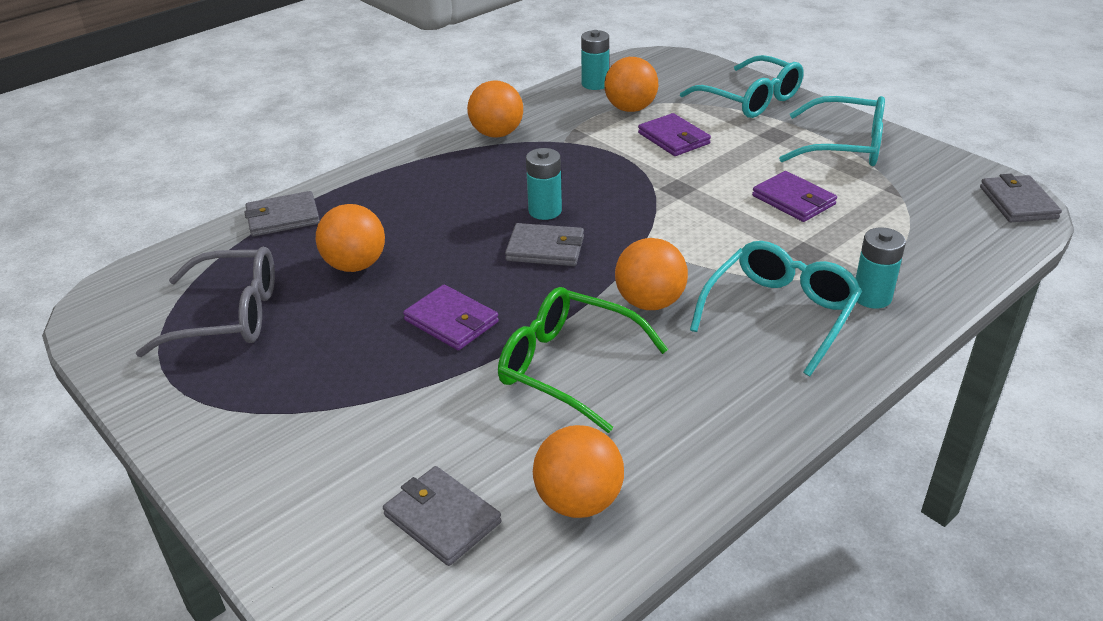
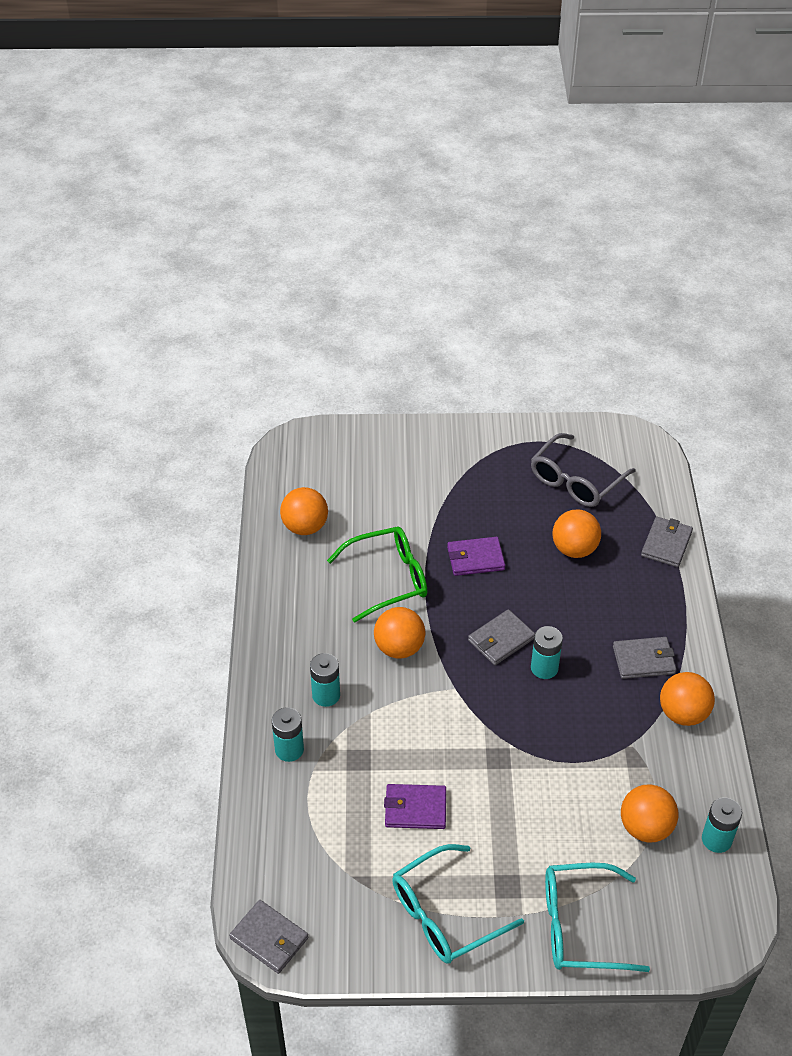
camera: 130 degrees right, 10 degrees up
grey wallet [383,466,502,566] -> grey wallet moved to [613,637,676,679]
purple wallet [638,113,711,156] -> none
turquoise glasses [690,241,862,376] -> turquoise battery [310,653,340,707]

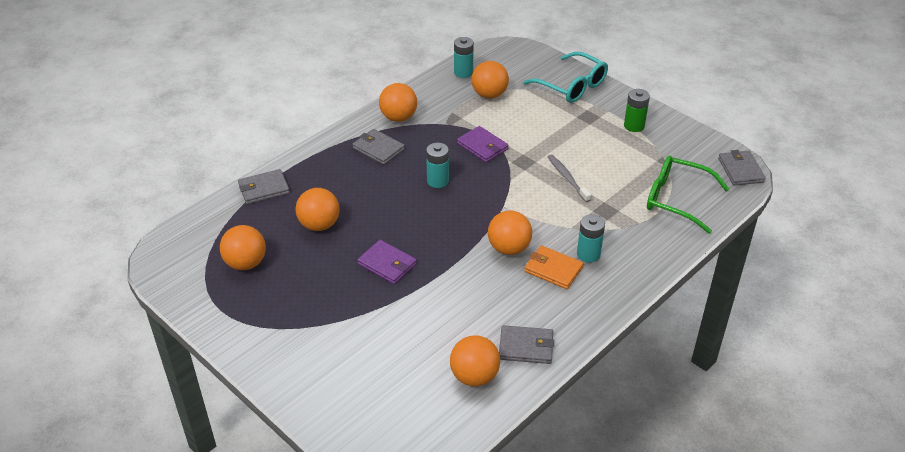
camera: 135 degrees left, 5 degrees down
turquoise battery [272,707,304,762] -> none
green glasses [327,527,427,623] -> green glasses moved to [647,156,729,234]
purple wallet [384,784,446,829] -> purple wallet moved to [457,126,509,163]
turquoise glasses [392,844,524,964] -> green battery [624,89,650,132]
grey wallet [468,609,535,665] -> grey wallet moved to [499,325,554,364]
grey glasses [531,433,636,507] -> orange ball [220,225,266,270]
none -> orange wallet [524,246,584,289]
none -> grey toothbrush [548,155,591,202]

